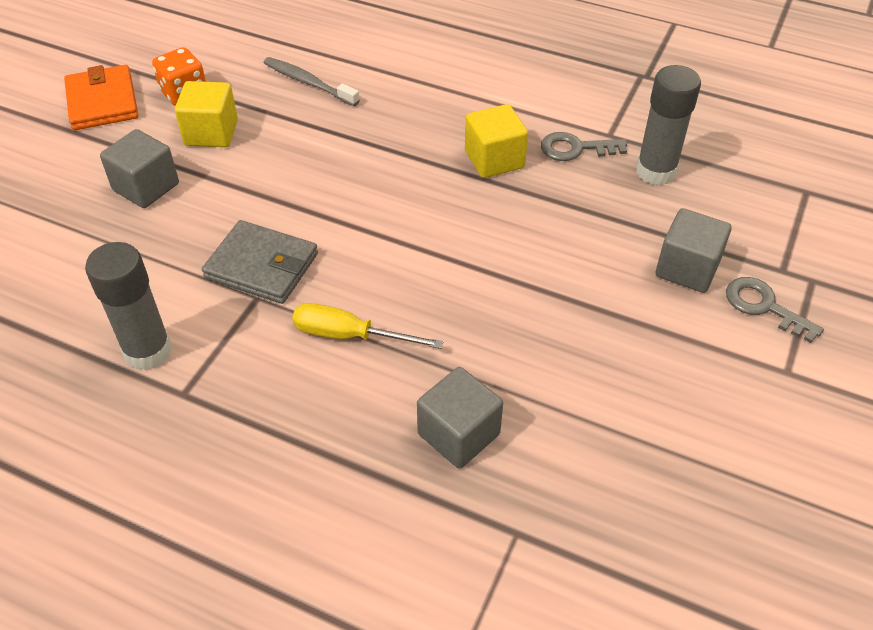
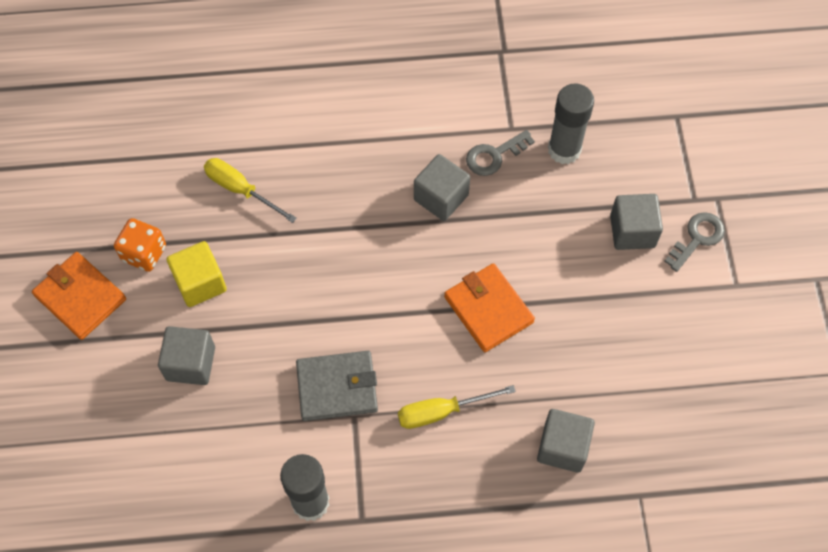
camera: 30 degrees left, 15 degrees up
grey toothbrush [264,57,360,106] -> yellow screwdriver [204,158,297,223]
yellow cube [465,104,528,178] -> grey cube [414,154,470,221]
grey key [726,277,824,343] -> grey key turned 120 degrees clockwise [664,212,725,272]
none -> orange wallet [444,263,535,352]

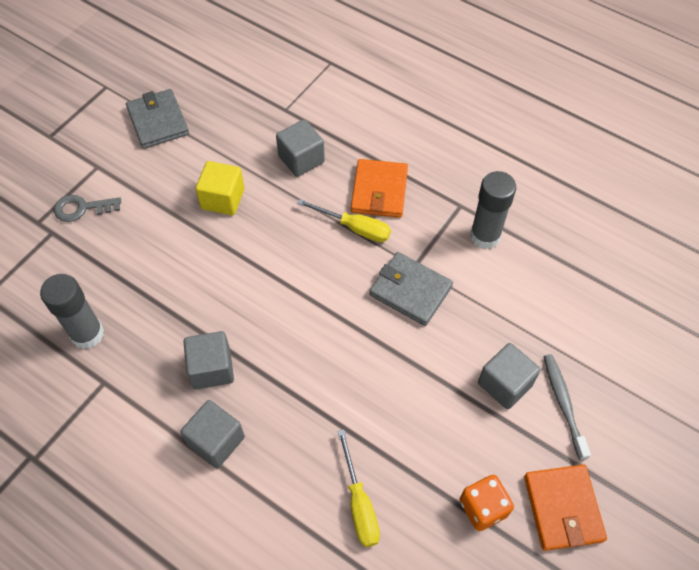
camera: 140 degrees left, 5 degrees down
yellow cube [167,241,227,307] -> yellow cube moved to [195,161,245,215]
orange wallet [444,263,535,352] -> orange wallet moved to [351,159,408,218]
grey key [466,130,535,176] -> none
grey cube [610,194,663,250] -> grey cube moved to [180,400,245,468]
none -> grey wallet [126,89,189,149]
none -> grey toothbrush [543,354,591,460]

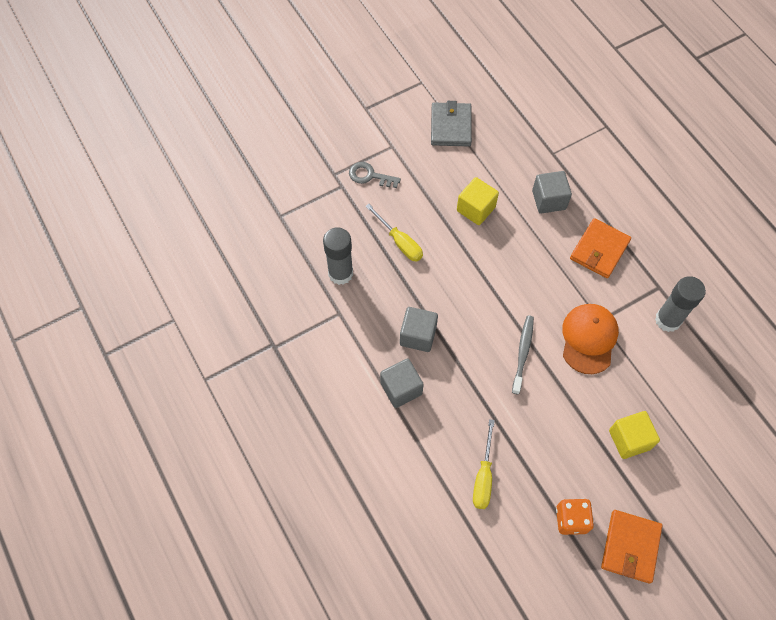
camera: 25 degrees right, 5 degrees up
yellow screwdriver [297,199,391,242] -> yellow screwdriver moved to [365,204,423,262]
grey wallet [369,252,453,326] -> orange cap [562,304,619,374]
grey cube [478,343,541,409] -> yellow cube [609,411,660,459]
grey toothbrush [543,354,591,460] -> grey toothbrush moved to [512,315,534,394]

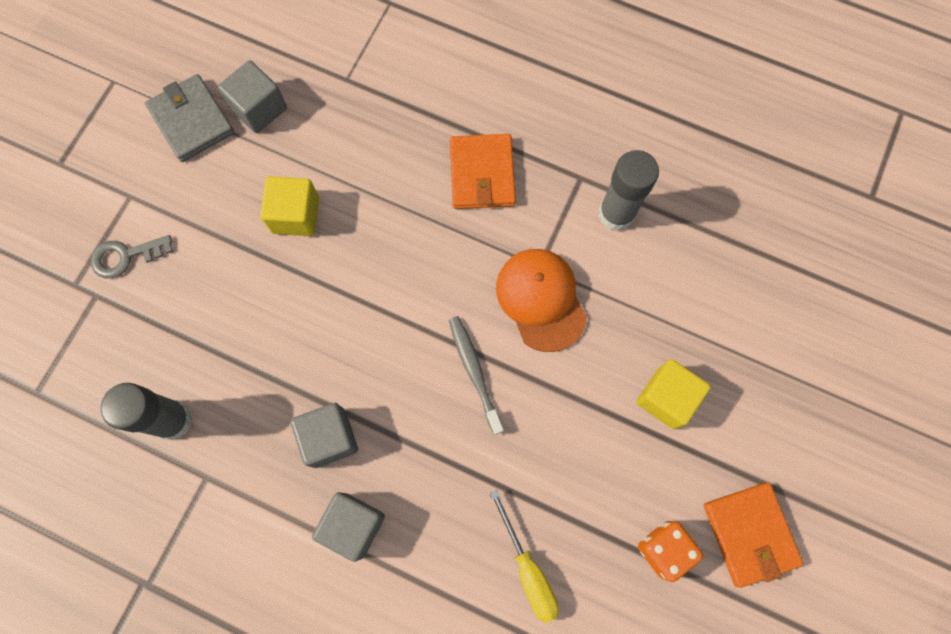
camera: 35 degrees left, 10 degrees up
yellow screwdriver [365,204,423,262] -> none
grey cube [532,171,572,214] -> grey cube moved to [218,60,287,133]

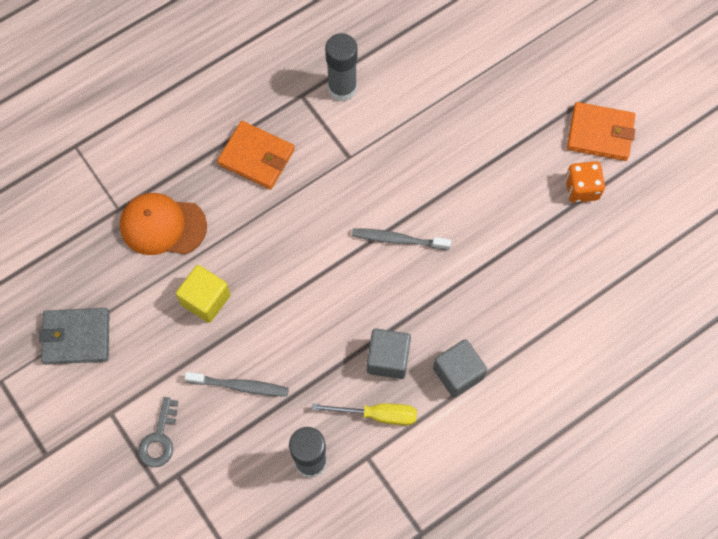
camera: 60 degrees left, 5 degrees down
grey cube [218,60,287,133] -> none
yellow screwdriver [490,490,559,623] -> yellow screwdriver moved to [312,404,417,426]
orange cap [496,249,587,352] -> orange cap moved to [120,193,207,255]
yellow cube [636,359,711,429] -> none
none -> grey toothbrush [185,372,289,397]

